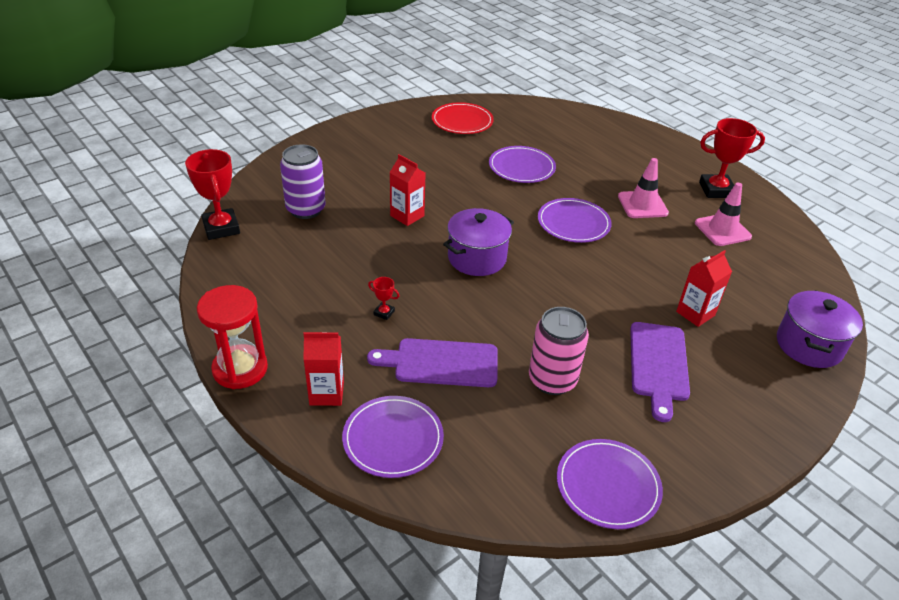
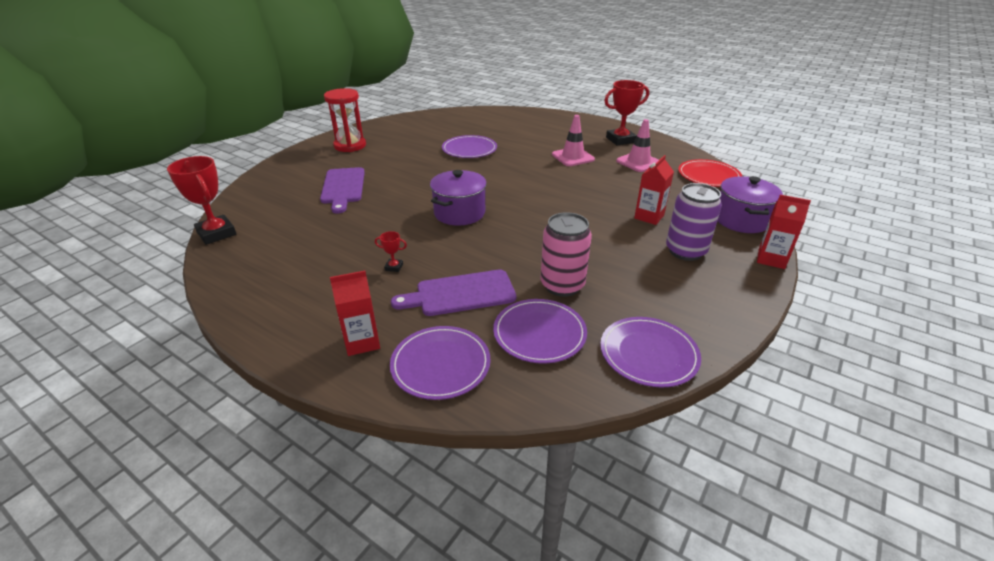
camera: 15 degrees left, 5 degrees down
red hourglass [197,285,268,389] -> red hourglass moved to [324,88,366,152]
purple can [280,144,325,219] -> purple can moved to [666,183,722,261]
red carton [389,154,425,226] -> red carton moved to [757,195,811,269]
red plate [432,102,494,134] -> red plate moved to [678,159,742,187]
purple plate [538,198,612,243] -> purple plate moved to [493,299,587,364]
purple cutting board [630,322,690,422] -> purple cutting board moved to [320,167,365,213]

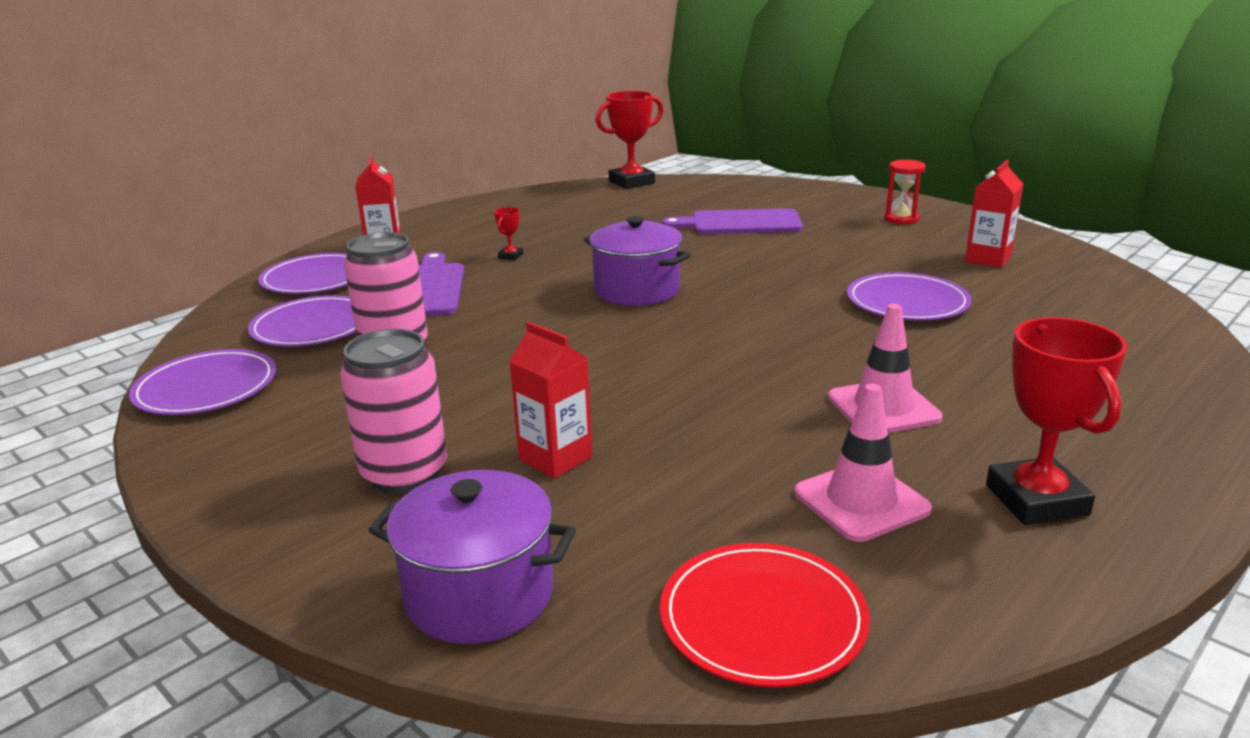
camera: 100 degrees right, 10 degrees down
red hourglass [324,88,366,152] -> red hourglass [884,160,926,224], size x0.61
purple can [666,183,722,261] -> pink can [340,329,447,493]
red carton [757,195,811,269] -> red carton moved to [965,160,1023,268]

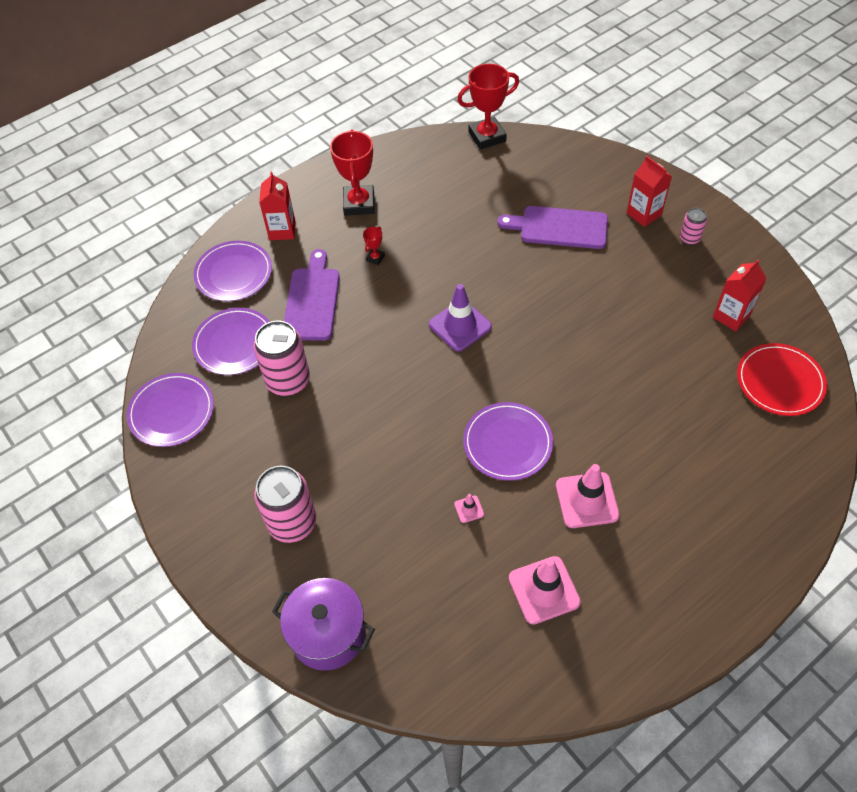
camera: 10 degrees right, 30 degrees up
red carton [509,322,593,479] -> red carton moved to [626,156,672,227]
purple pot [584,216,691,306] -> purple traffic cone [429,284,492,352]
red plate [660,543,870,688] -> red plate moved to [737,343,827,416]
purple plate [847,272,971,321] -> purple plate moved to [463,402,553,481]
red hourglass [884,160,926,224] -> pink can [680,208,707,245]
red trophy [986,317,1128,525] -> red trophy moved to [330,129,375,216]
none -> pink traffic cone [454,494,484,523]

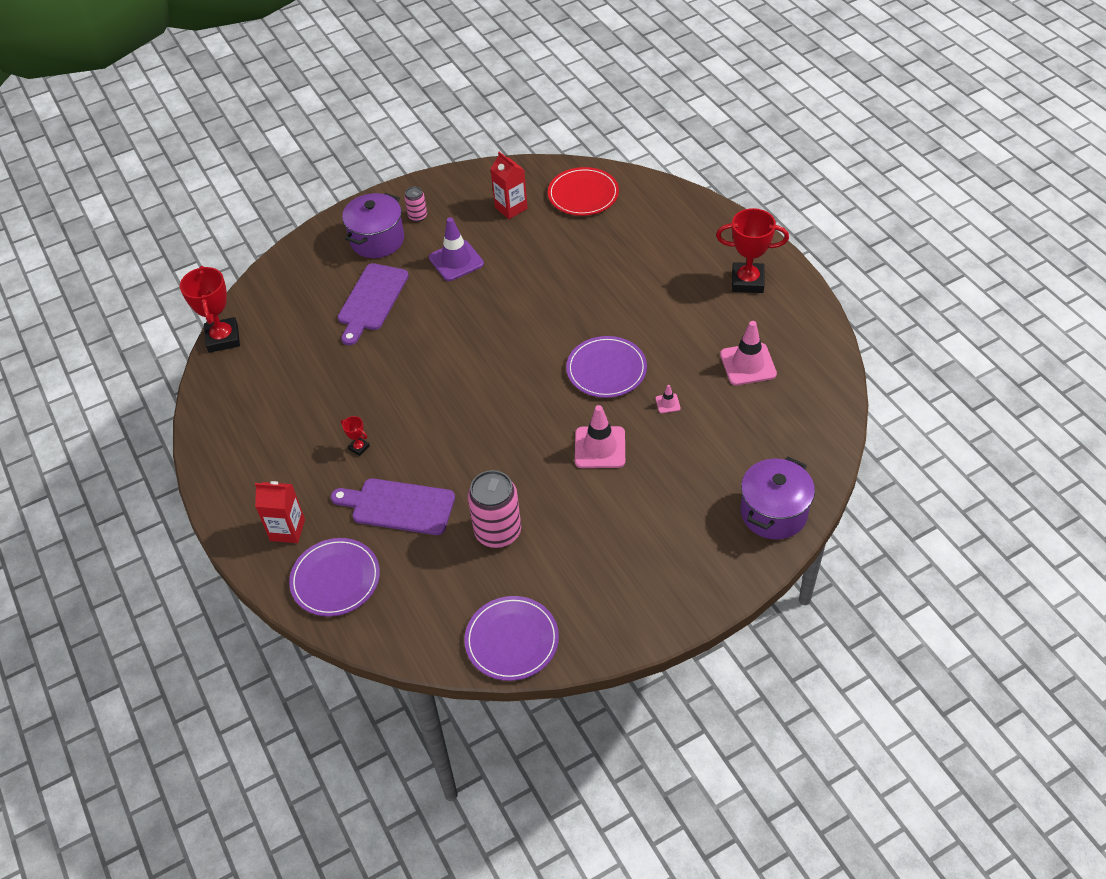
camera: 80 degrees left, 5 degrees down
purple plate [192,308,270,375] -> none
pink can [254,466,316,543] -> none
red trophy [330,129,375,216] -> red trophy moved to [716,208,789,293]
purple traffic cone [429,284,492,352] -> purple traffic cone moved to [429,217,484,281]
pink traffic cone [556,464,620,528] -> pink traffic cone moved to [575,405,625,468]
red carton [626,156,672,227] -> purple pot [342,193,404,258]

